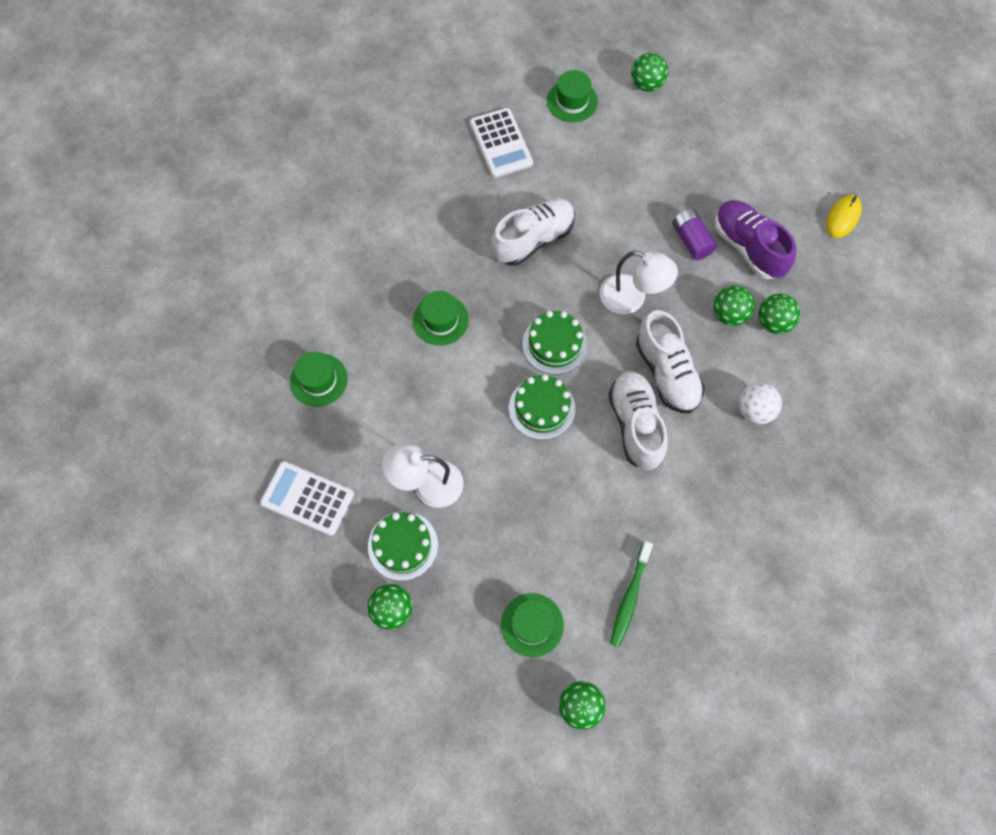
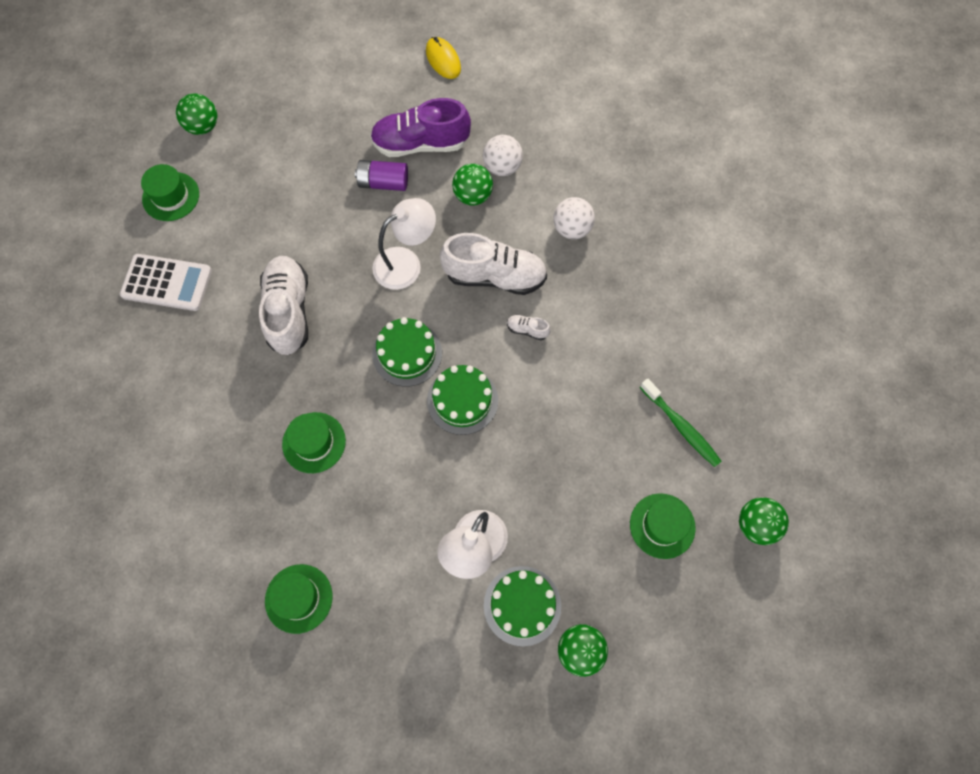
camera: 60 degrees left, 0 degrees up
white calculator [260,461,354,536] -> none
white shoe [608,371,668,470] -> white shoe [507,315,551,340], size x0.42
green ball [758,294,800,334] -> white ball [483,135,523,176]

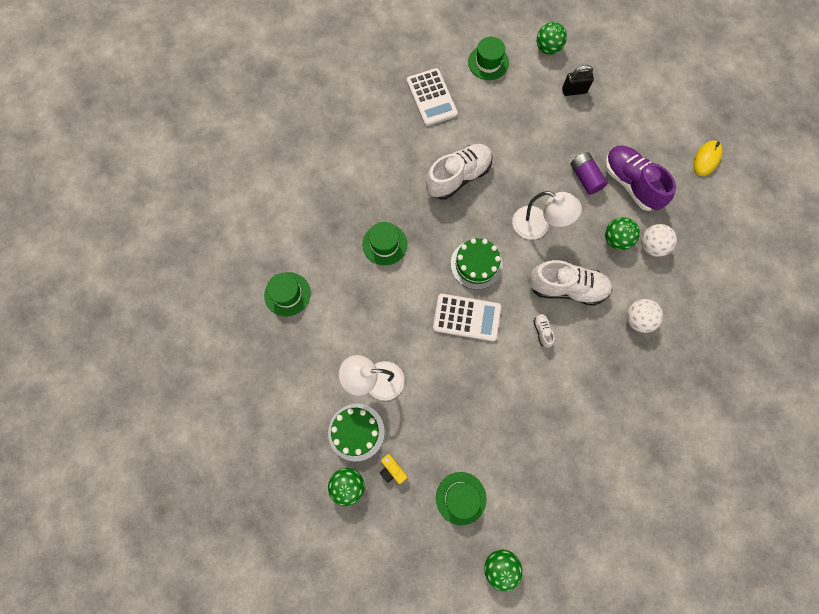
camera: 60 degrees right, 5 degrees up
green cake [427,365,498,435] -> white calculator [433,293,501,342]
white shoe [440,233,547,295] -> white shoe turned 60 degrees counterclockwise [528,260,612,306]
green toothbrush [640,378,721,467] -> none
none -> yellow camera [380,454,407,484]
none -> black padlock [562,65,594,96]

